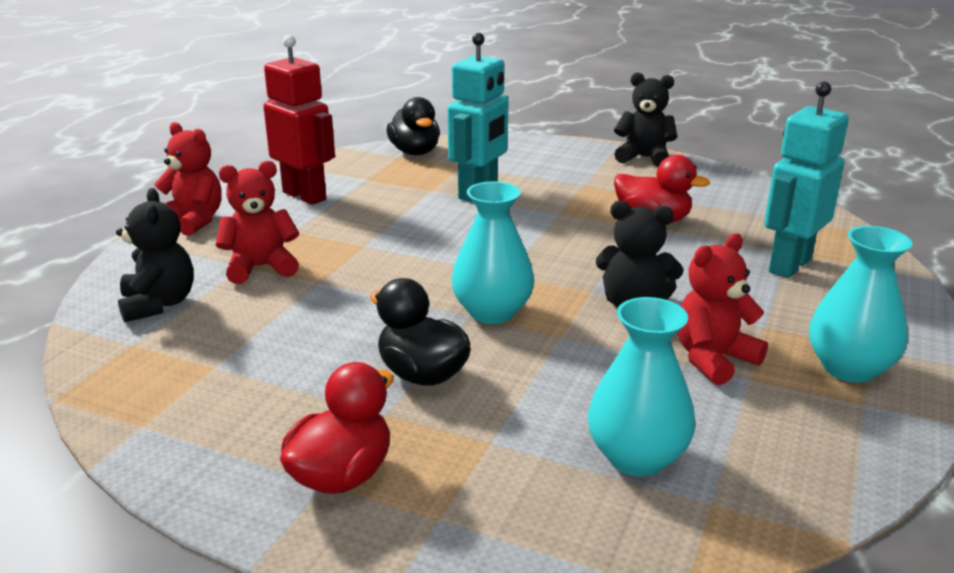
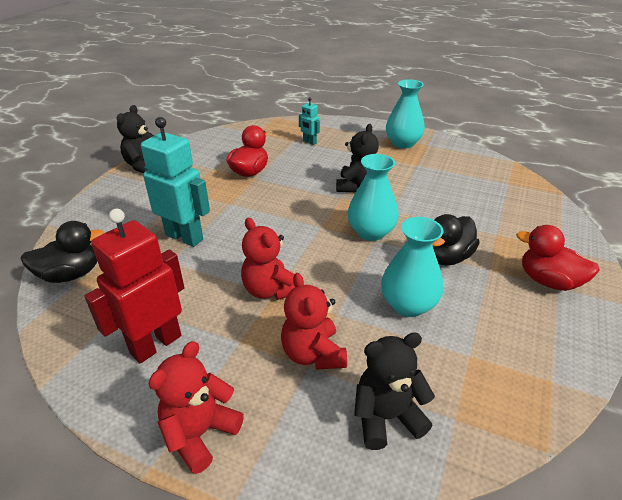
camera: 90 degrees left, 10 degrees up
turquoise vase [588,297,696,476] -> turquoise vase moved to [381,217,443,317]
red teddy bear [677,233,768,385] -> red teddy bear moved to [241,218,295,300]
turquoise robot [764,82,849,278] -> turquoise robot [299,97,320,145], size x0.49

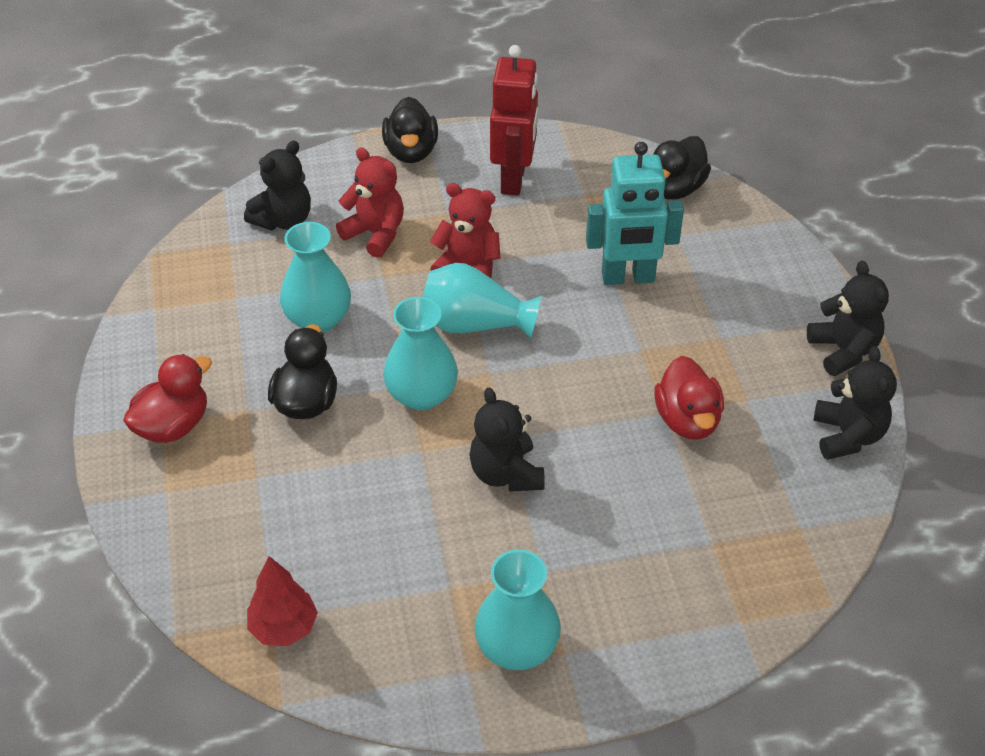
camera: 145 degrees right, 10 degrees up
red teddy bear [149,341,244,474] -> black duck [382,97,438,163]
turquoise robot [299,97,320,145] -> none
red duck [516,225,600,291] -> red duck turned 45 degrees counterclockwise [123,354,212,443]
none -> red tree [247,556,318,646]
none -> turquoise vase [423,263,541,339]
none -> black teddy bear [814,346,897,460]

